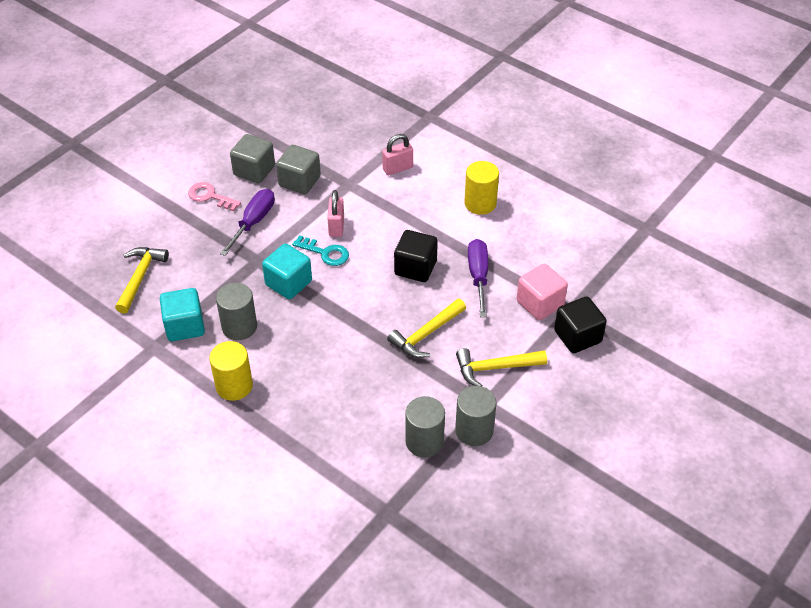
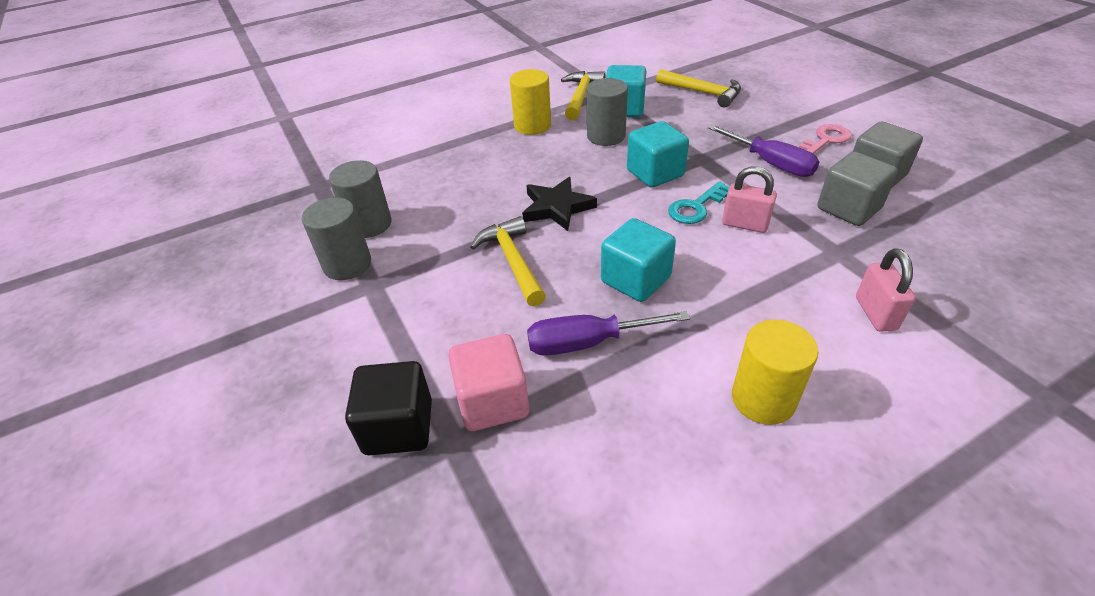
camera: 115 degrees right, 5 degrees down
black cube [394,230,438,282] -> turquoise cube [601,218,676,302]
yellow hammer [456,348,547,386] -> yellow hammer moved to [561,71,605,120]
purple screwdriver [468,239,488,317] -> purple screwdriver turned 150 degrees clockwise [527,311,690,356]
none -> black star [522,177,597,231]

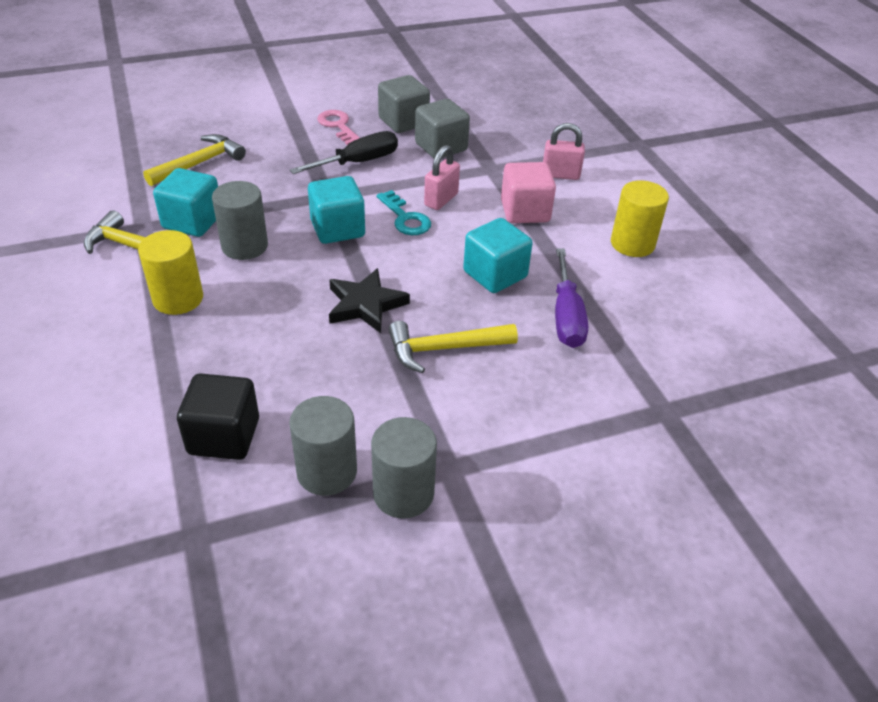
camera: 85 degrees left, 0 degrees up
black cube [345,361,432,455] -> black cube moved to [177,373,259,460]
pink cube [448,334,529,431] -> pink cube moved to [501,162,556,223]
purple screwdriver [708,125,819,177] -> black screwdriver [290,131,398,174]

